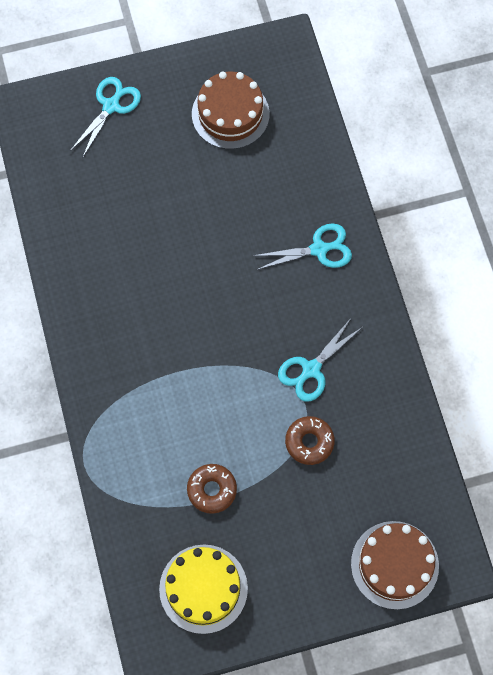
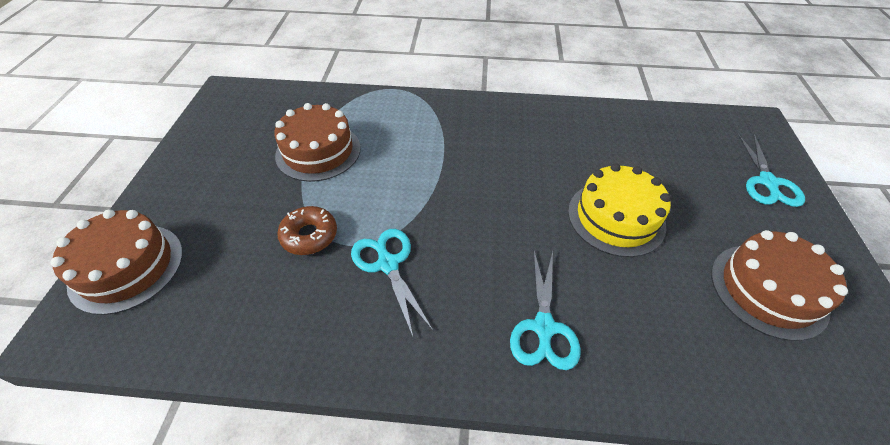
camera: 110 degrees right, 20 degrees down
turquoise scissors [70,77,141,158] -> turquoise scissors turned 45 degrees clockwise [738,134,805,207]
yellow cake [159,545,248,634] -> yellow cake moved to [568,163,671,257]
brown donut [187,464,237,514] -> brown cake [274,103,361,182]

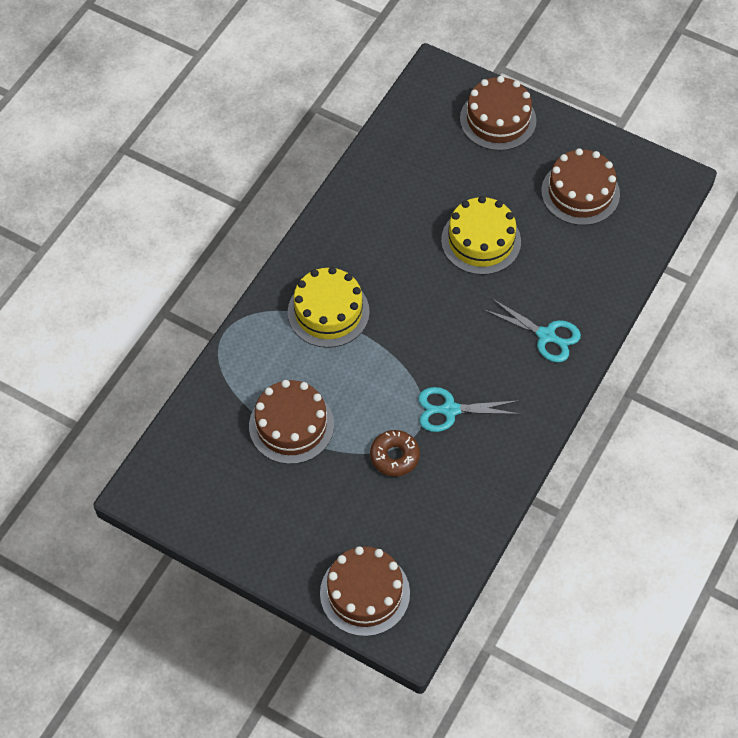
camera: 65 degrees left, 10 degrees up
turquoise scissors [738,134,805,207] -> brown cake [460,76,536,151]
none -> yellow cake [288,267,370,348]

